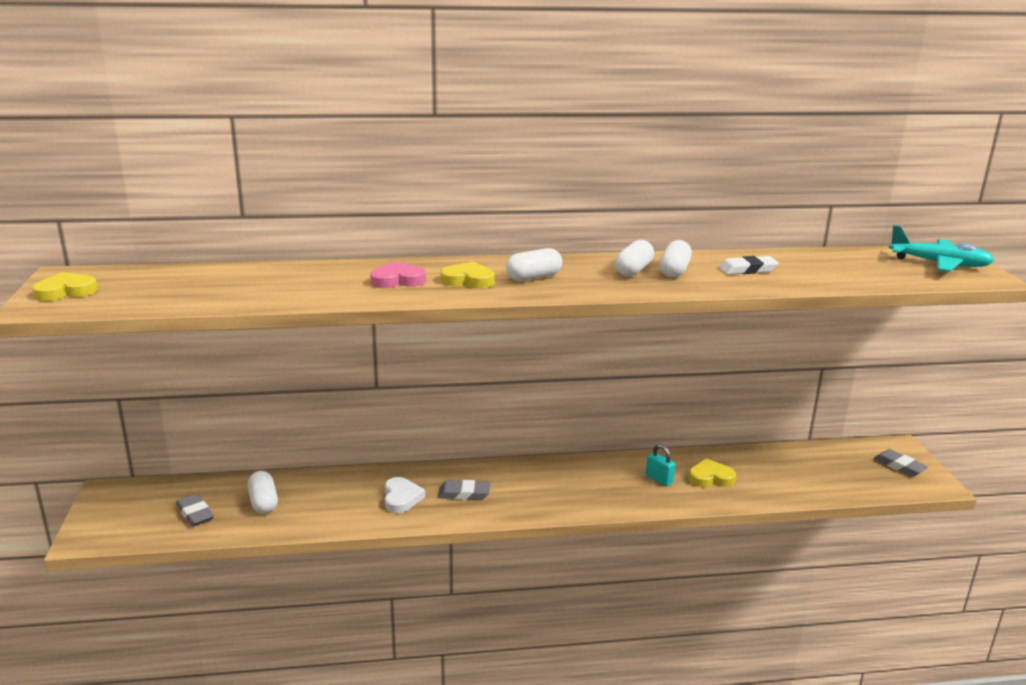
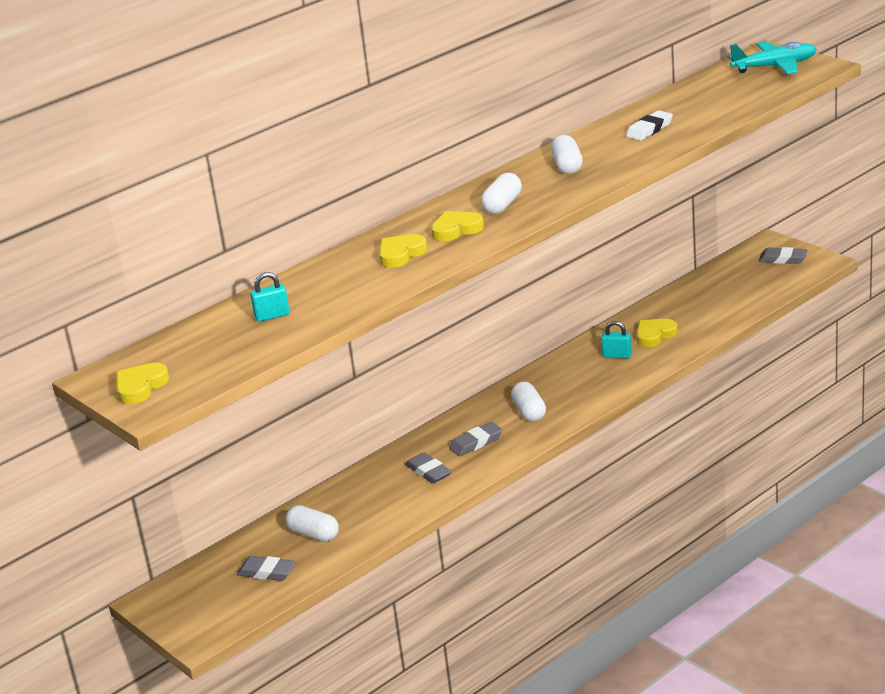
camera: 30 degrees left, 5 degrees up
pink heart [370,262,426,288] -> yellow heart [379,234,427,268]
white heart [385,477,425,513] -> grey eraser [405,453,452,484]
white capsule [659,240,692,277] -> white capsule moved to [511,382,546,422]
none -> turquoise padlock [250,272,290,322]

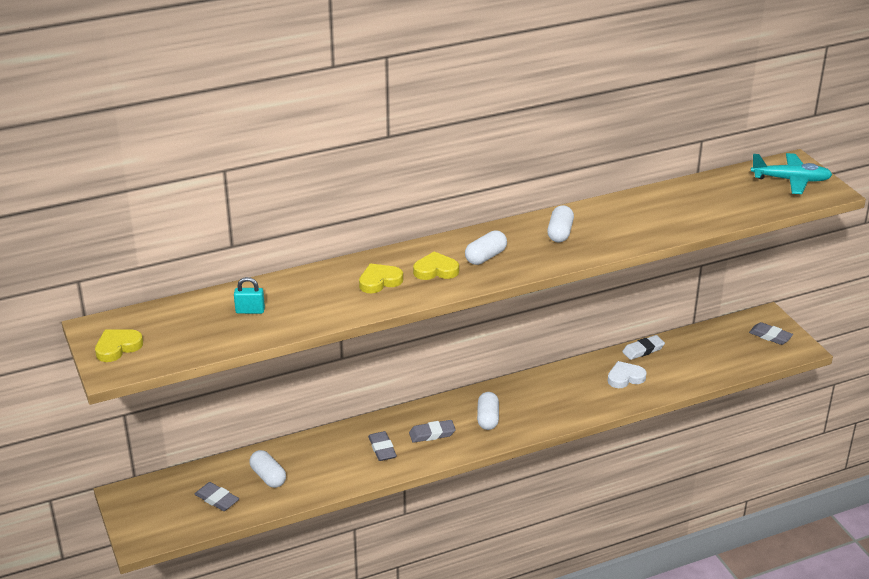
camera: 15 degrees right, 5 degrees up
turquoise padlock [601,321,632,359] -> none
white eraser [626,110,673,141] -> white eraser moved to [622,335,665,360]
yellow heart [637,319,678,347] -> white heart [608,361,647,388]

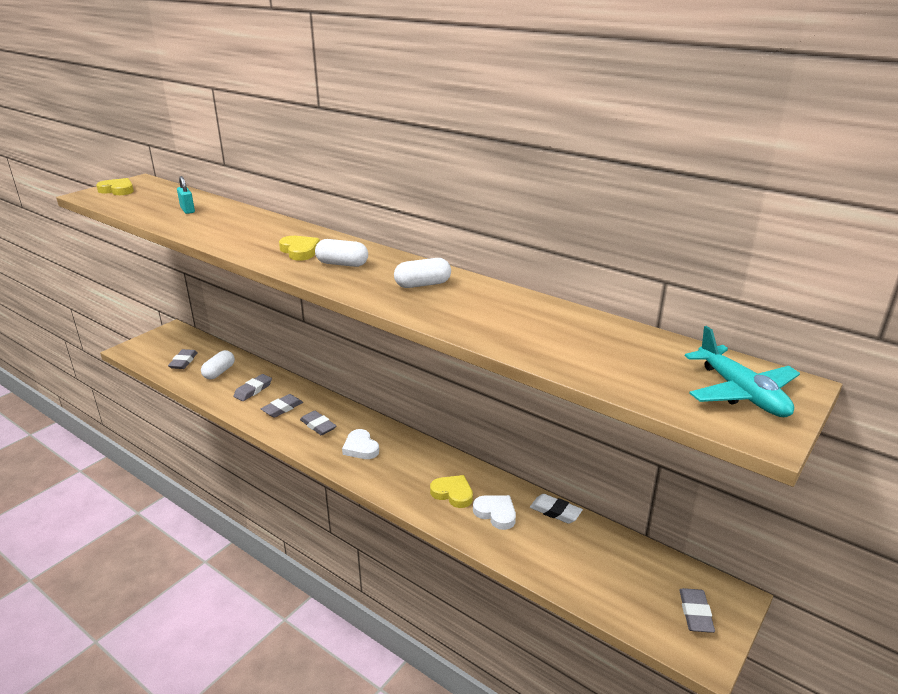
camera: 60 degrees right, 5 degrees down
yellow heart [359,263,403,293] -> yellow heart moved to [430,475,473,508]
white capsule [477,392,499,430] -> white heart [342,429,379,459]
none -> grey eraser [233,374,272,401]

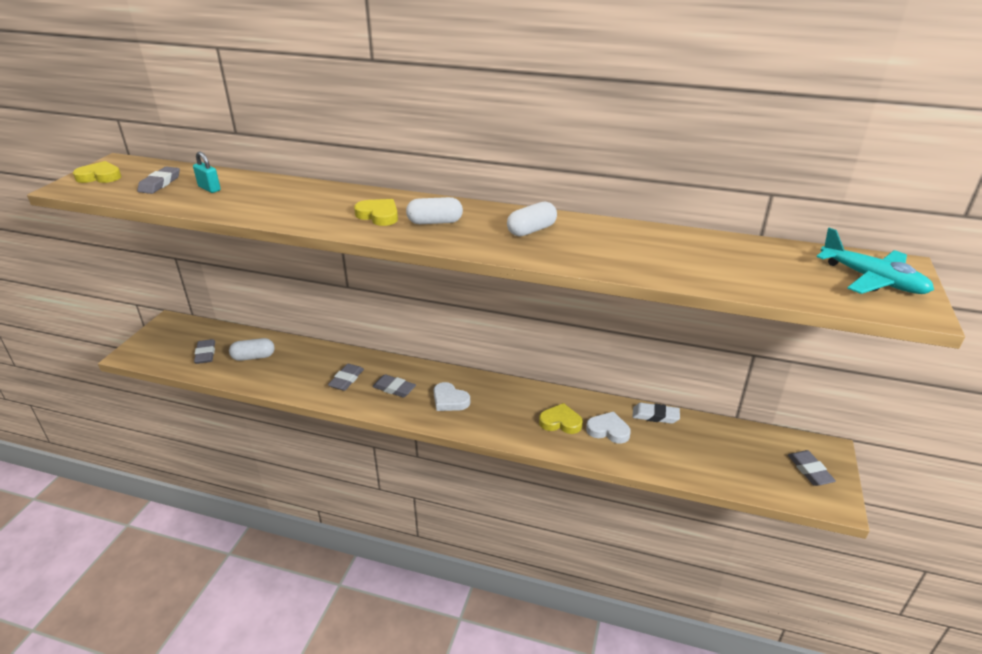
camera: 20 degrees left, 5 degrees up
white capsule [201,350,235,379] -> white capsule turned 75 degrees clockwise [229,338,275,361]
grey eraser [233,374,272,401] -> grey eraser moved to [137,167,180,194]

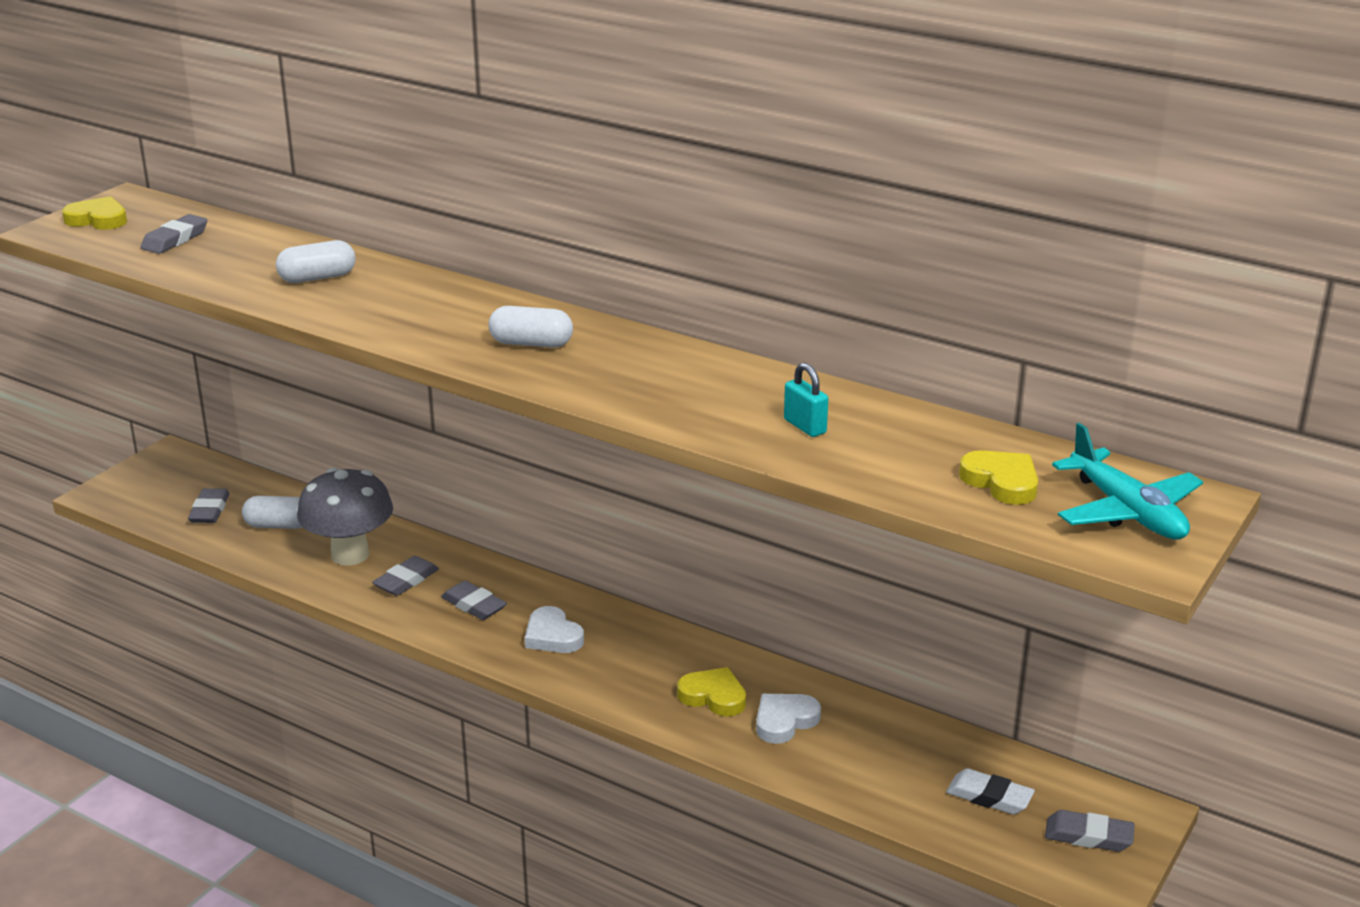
camera: 15 degrees right, 5 degrees down
turquoise padlock [193,151,221,193] -> turquoise padlock moved to [784,363,828,437]
yellow heart [354,199,398,226] -> yellow heart moved to [959,450,1038,505]
white capsule [507,201,557,236] -> white capsule moved to [276,240,356,283]
white heart [586,411,631,444] -> white heart turned 75 degrees counterclockwise [756,694,821,744]
white eraser [632,403,680,424] -> white eraser moved to [946,768,1035,815]
grey eraser [788,450,836,486] -> grey eraser turned 75 degrees counterclockwise [1045,810,1135,852]
none -> grey mushroom [297,468,393,566]

